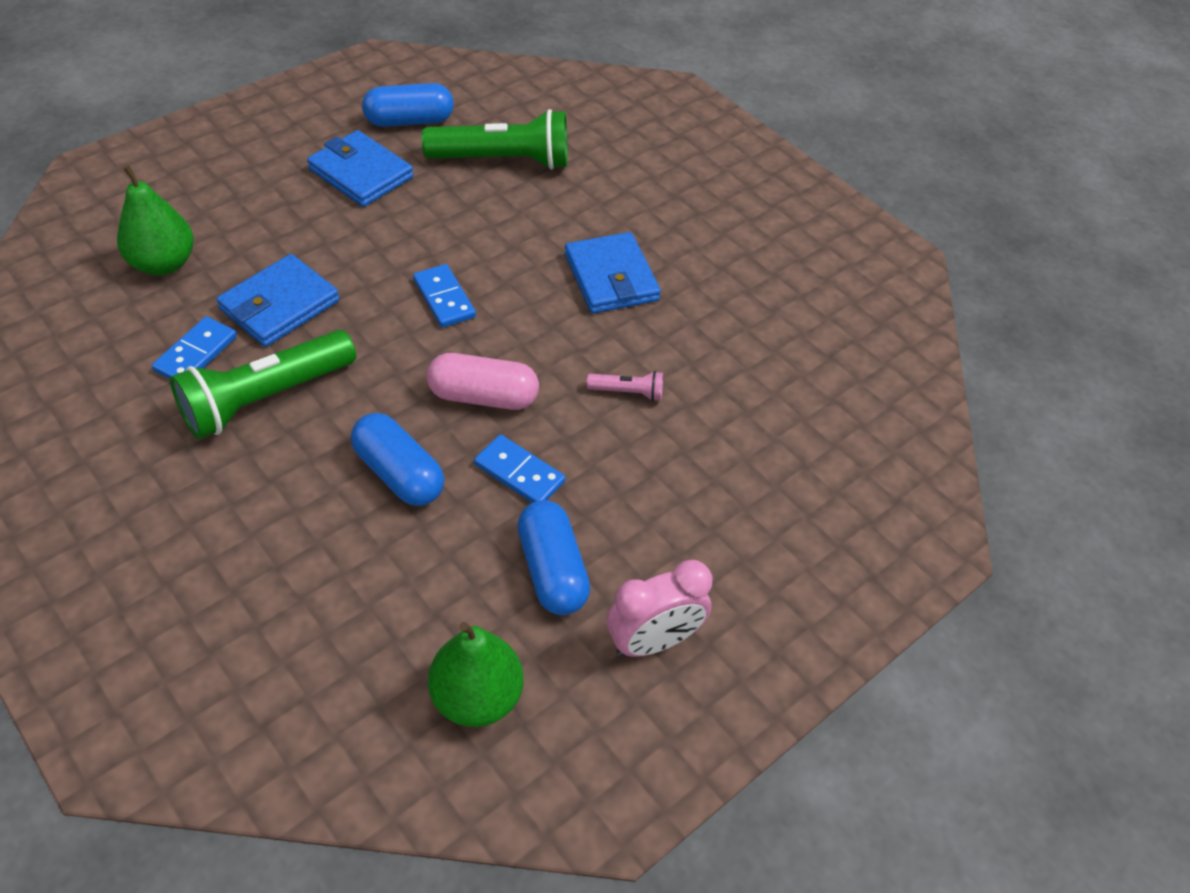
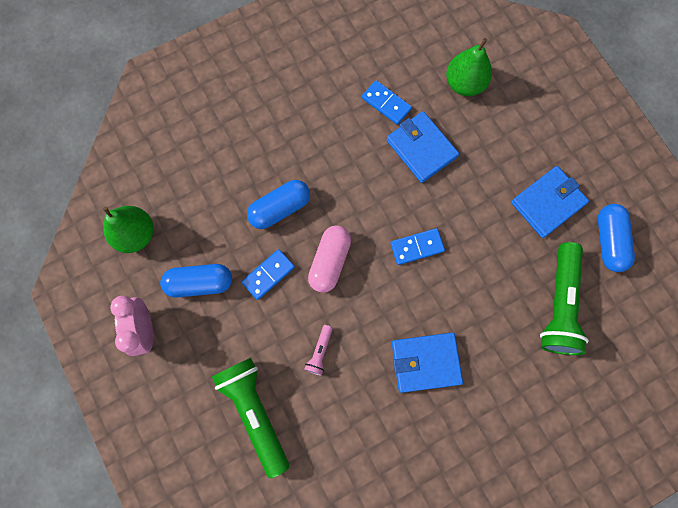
camera: 105 degrees right, 25 degrees up
green flashlight [170,330,356,439] -> green flashlight moved to [212,358,289,478]

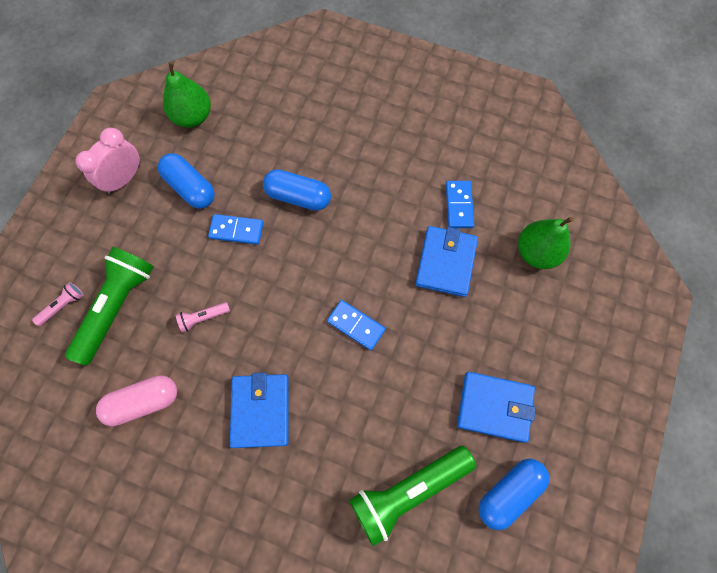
camera: 50 degrees right, 5 degrees down
pink capsule [308,225,351,293] -> pink capsule moved to [96,375,177,426]
blue wallet [392,333,463,393] -> blue wallet turned 45 degrees clockwise [230,372,289,448]
none -> pink flashlight [32,282,84,326]

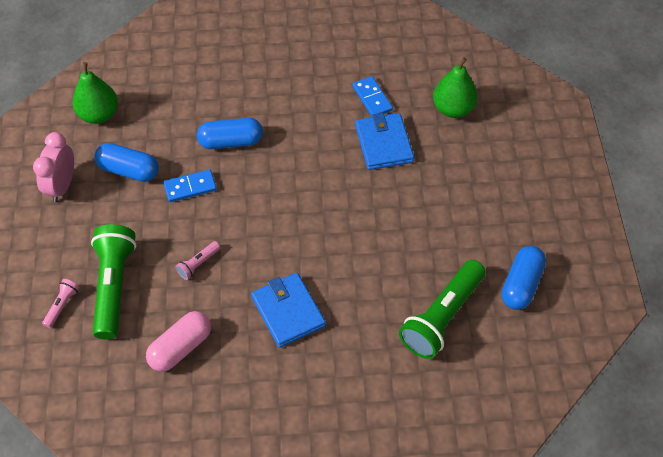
camera: 25 degrees left, 15 degrees down
blue domino [327,300,386,350] -> none
blue wallet [457,372,536,443] -> none

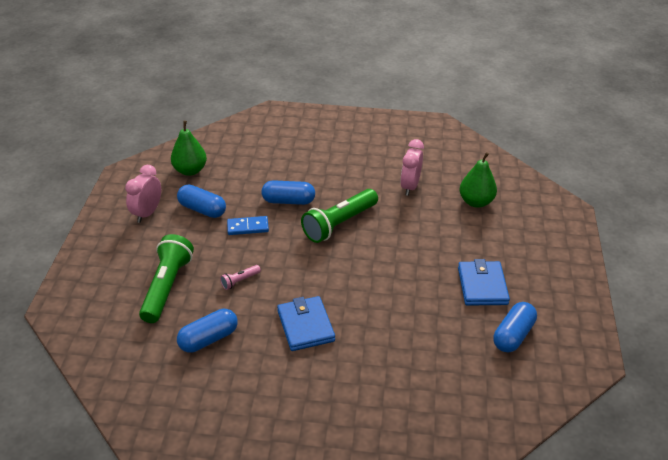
camera: 10 degrees right, 15 degrees down
pink flashlight [42,279,80,328] -> none
pink capsule [146,311,211,372] -> blue capsule [177,309,238,352]
blue domino [352,76,393,117] -> pink clock [400,139,424,196]
blue wallet [355,113,414,170] -> blue wallet moved to [458,259,510,306]
green flashlight [399,260,486,359] -> green flashlight moved to [301,189,378,243]

